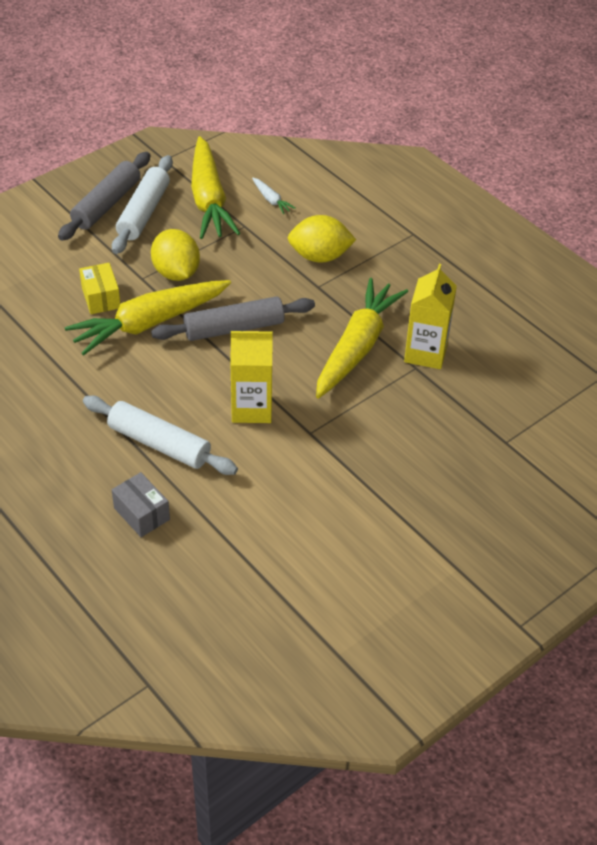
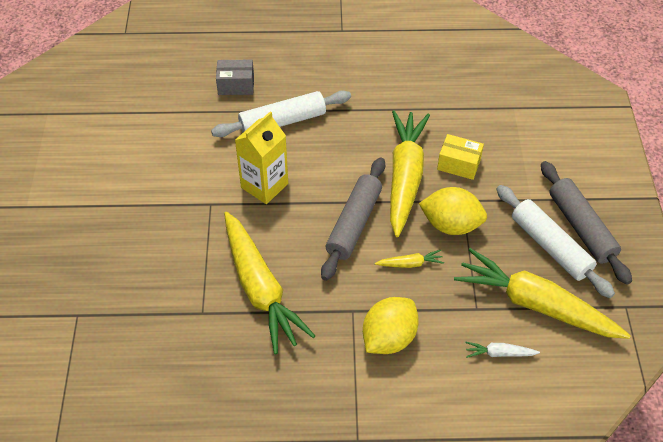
camera: 130 degrees right, 5 degrees up
yellow carton [404,264,457,369] -> none
none -> yellow carrot [375,250,444,268]

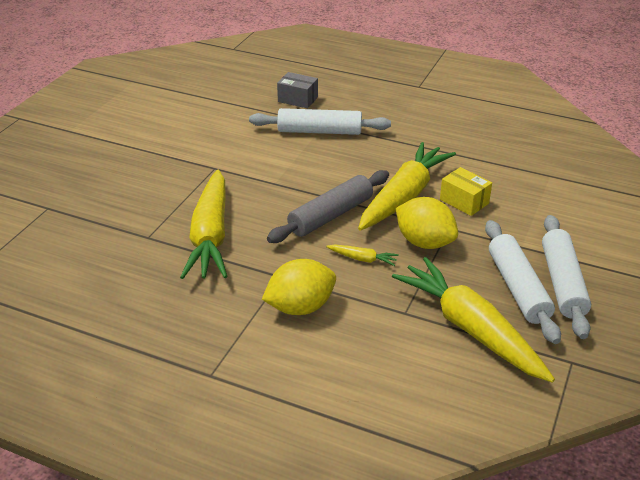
camera: 25 degrees right, 15 degrees down
yellow carton [235,111,288,204] -> none
white carrot [465,342,540,358] -> none
grey rolling pin [541,161,632,285] -> white rolling pin [542,215,591,339]

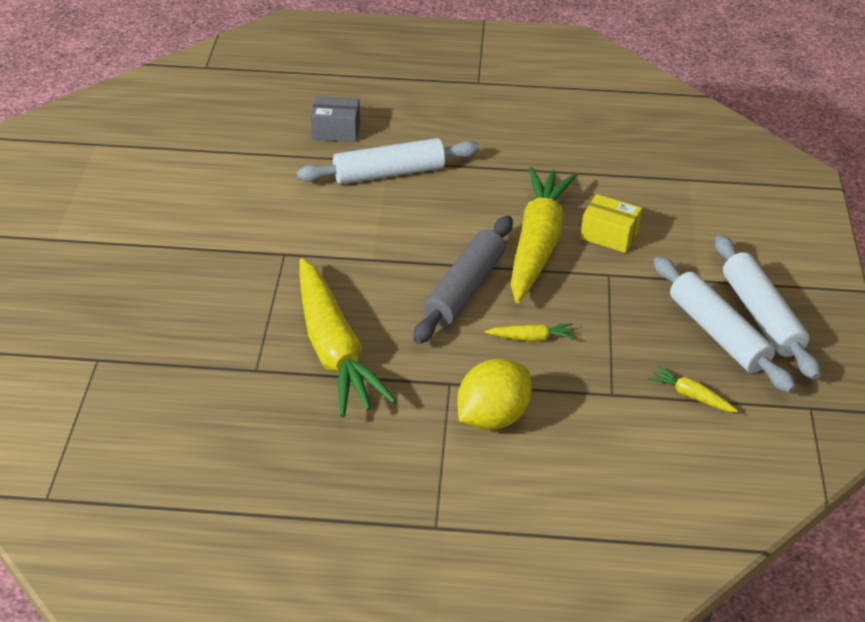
camera: 20 degrees left, 5 degrees up
yellow carrot [392,257,555,383] -> yellow carrot [648,365,738,412], size x0.40
yellow lemon [396,197,458,249] -> none

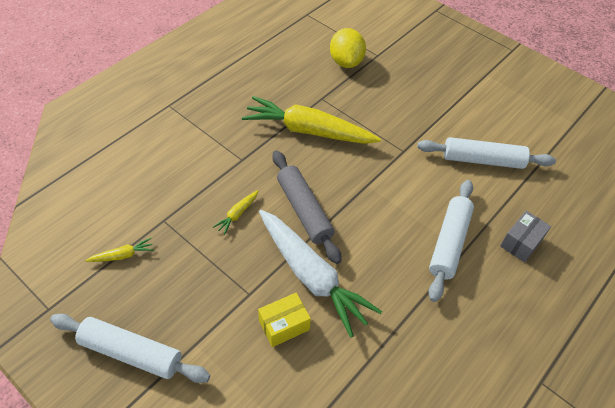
camera: 125 degrees right, 10 degrees up
yellow lemon [457,359,532,430] -> yellow lemon moved to [330,28,366,68]
yellow carrot [511,167,577,303] -> white carrot [259,210,382,337]
white rolling pin [653,256,796,393] -> white rolling pin moved to [417,137,556,169]

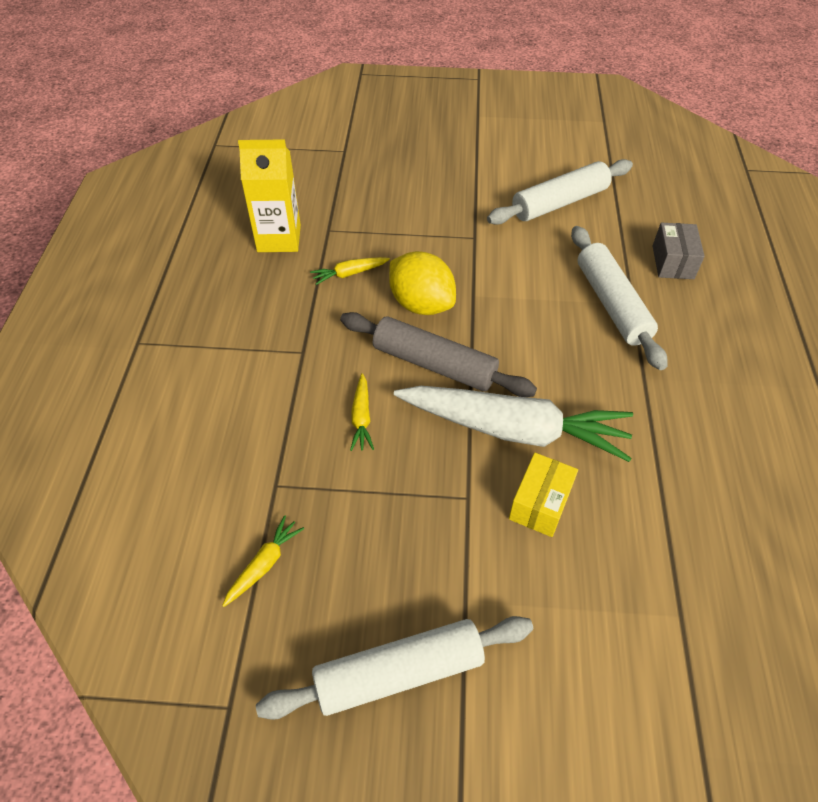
camera: 35 degrees left, 0 degrees up
yellow carrot [242,96,381,144] -> yellow carrot [310,257,390,285], size x0.40
yellow lemon [330,28,366,68] -> yellow lemon moved to [389,251,456,315]
none -> yellow carton [238,139,301,252]

